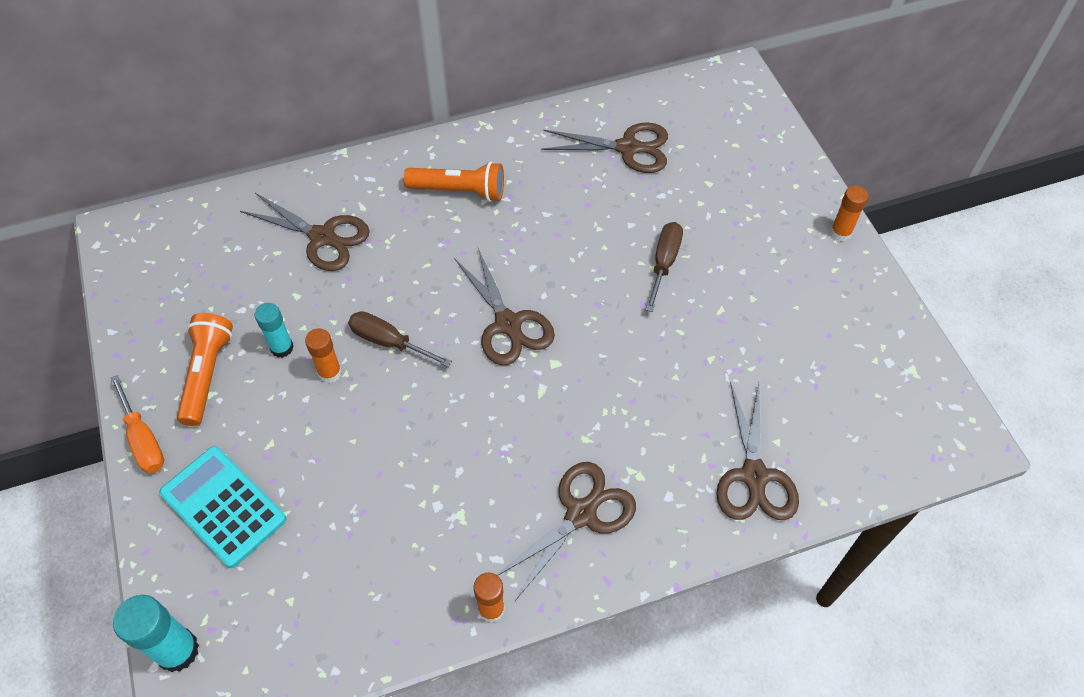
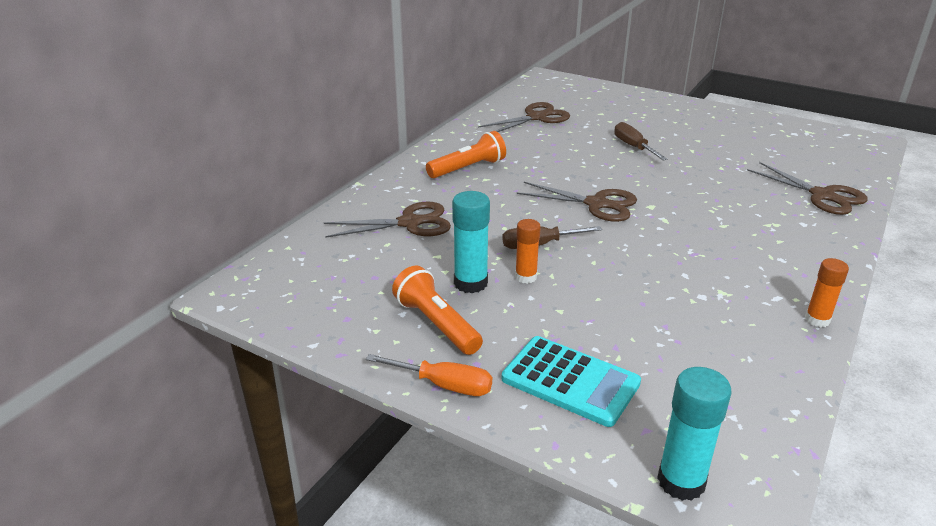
camera: 40 degrees left, 25 degrees down
turquoise calculator [159,446,286,568] -> turquoise calculator turned 150 degrees counterclockwise [502,336,641,427]
turquoise glue stick [255,303,294,358] -> turquoise glue stick [452,191,490,293], size x1.54
brown scissors [497,462,636,601] -> none
orange glue stick [830,186,868,242] -> none

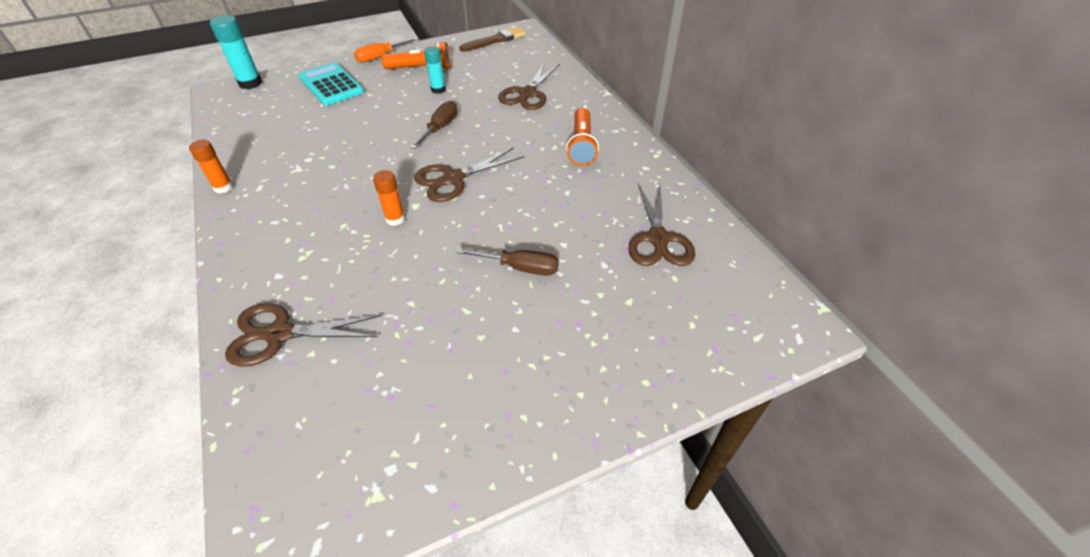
camera: 125 degrees right, 15 degrees up
turquoise glue stick [452,191,490,293] -> turquoise glue stick [424,46,446,94], size x0.65
turquoise calculator [502,336,641,427] -> turquoise calculator turned 75 degrees clockwise [299,62,364,106]
orange glue stick [515,219,541,284] -> orange glue stick moved to [373,170,405,226]
none -> brown brush [459,27,526,52]

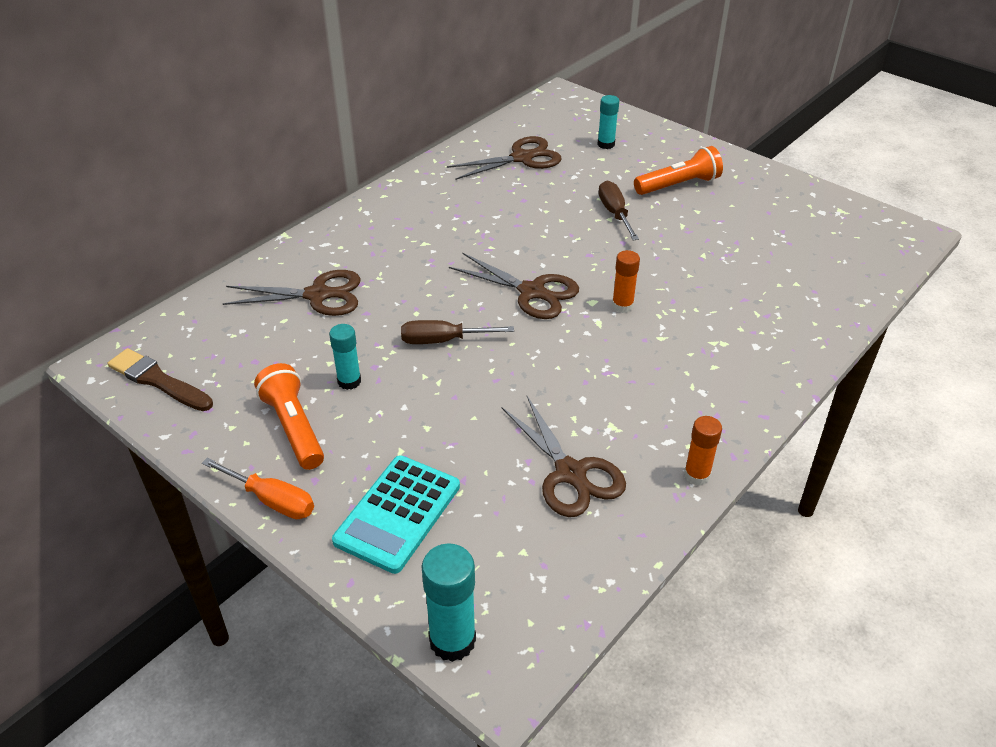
camera: 115 degrees left, 5 degrees down
brown scissors [225,303,382,367] -> brown scissors moved to [501,396,626,517]
orange flashlight [566,108,599,166] -> orange flashlight moved to [634,146,723,195]
none -> turquoise glue stick [597,95,619,149]

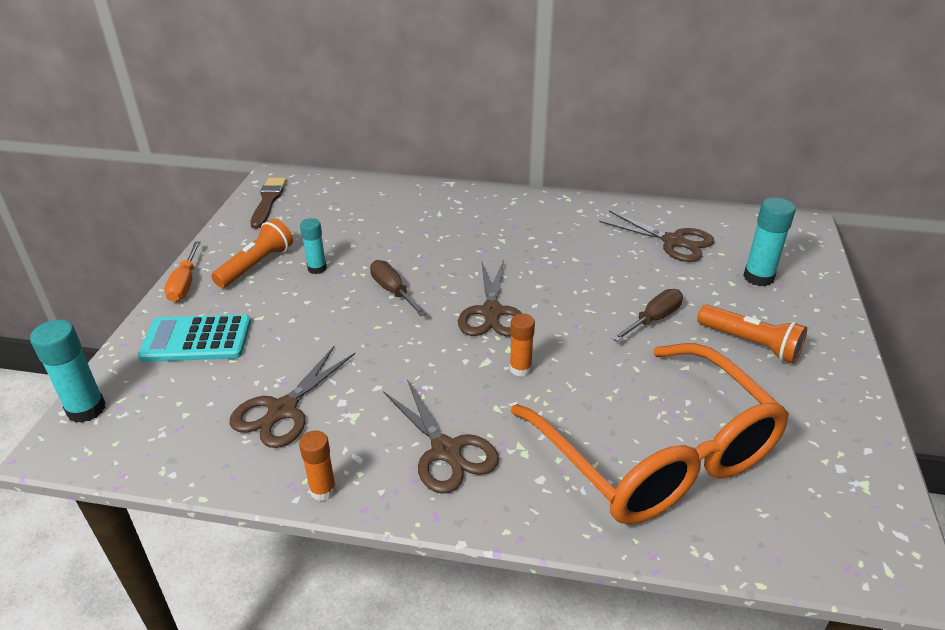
camera: 60 degrees right, 5 degrees down
brown scissors [223,270,361,316] -> brown scissors moved to [383,379,499,494]
turquoise glue stick [597,95,619,149] -> turquoise glue stick [743,197,796,287], size x1.54
none -> orange glasses [511,343,789,525]

